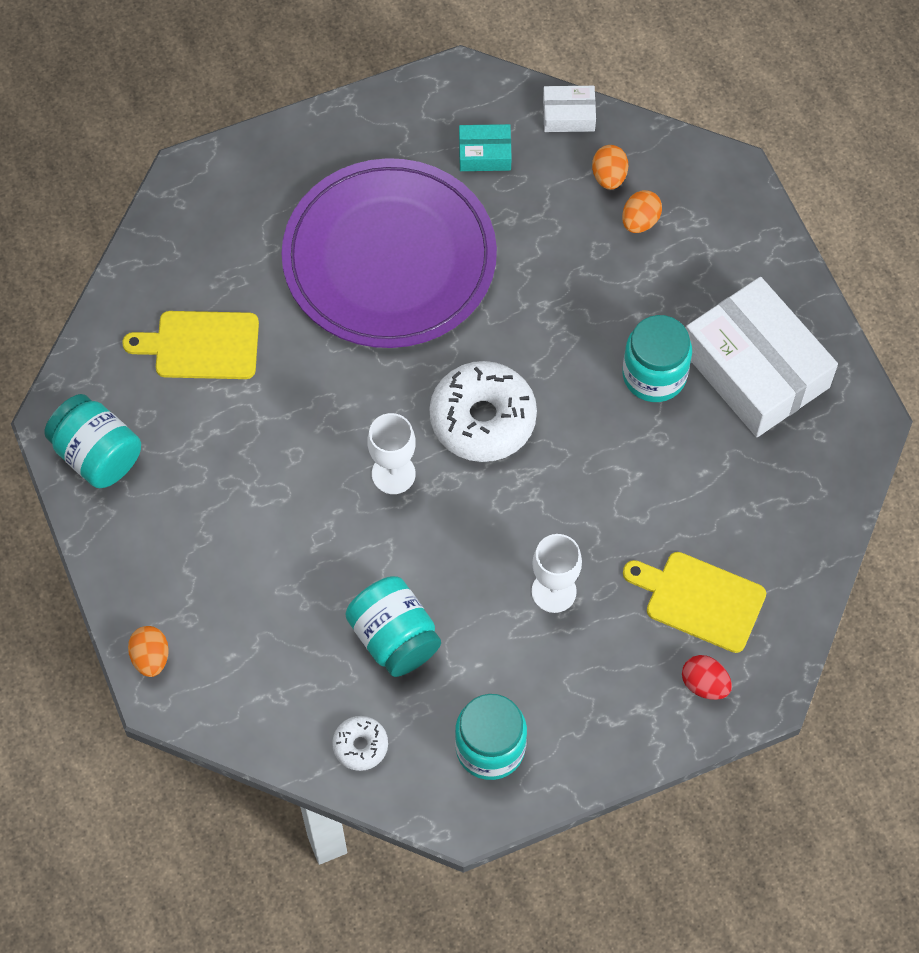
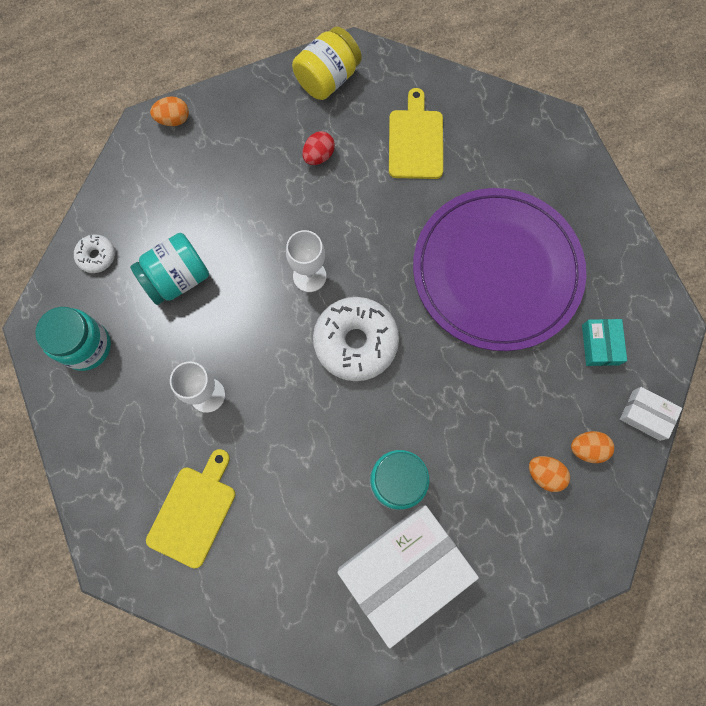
camera: 90 degrees right, 10 degrees up
turquoise jar [44,394,141,488] -> yellow jar [292,27,362,100]
white box [543,86,596,132] -> white box turned 60 degrees counterclockwise [620,387,682,441]
red egg [682,655,732,700] -> red egg moved to [302,131,335,165]

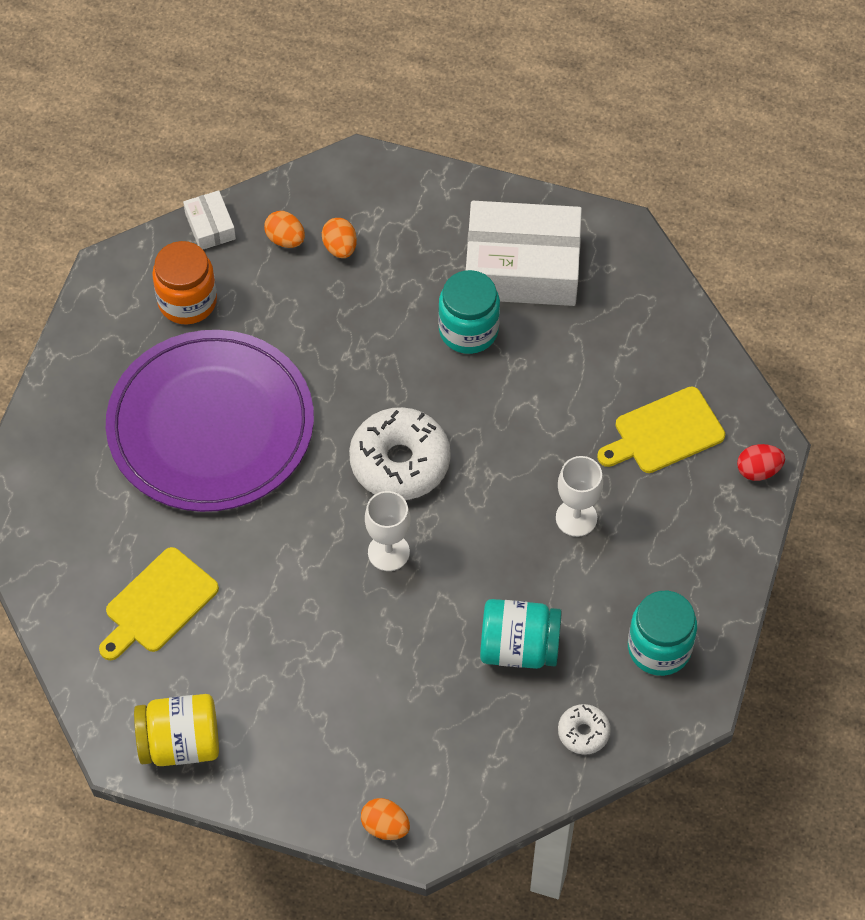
camera: 140 degrees left, 15 degrees down
red egg [302,131,335,165] -> red egg moved to [737,444,785,481]
turquoise box [582,319,627,366] -> orange jar [152,241,217,325]

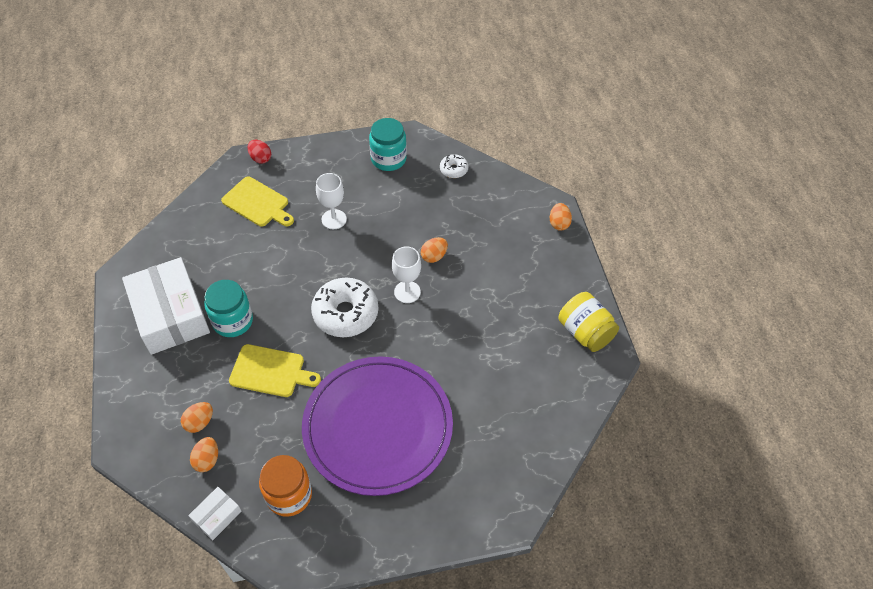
camera: 120 degrees left, 5 degrees down
yellow cutting board [99,547,219,660] -> yellow cutting board moved to [229,344,321,397]
turquoise jar [480,599,562,669] -> none
none -> orange egg [421,237,448,263]

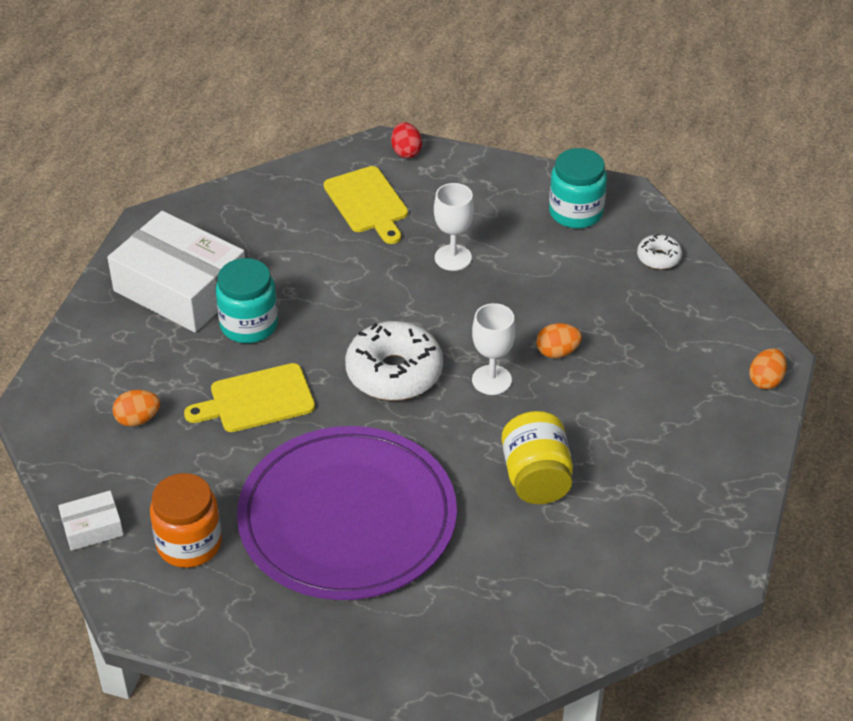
camera: 30 degrees right, 10 degrees down
white box [122,257,210,355] -> white box turned 60 degrees counterclockwise [107,211,245,332]
orange egg [190,437,218,472] -> none
yellow cutting board [229,344,321,397] -> yellow cutting board turned 120 degrees clockwise [184,363,315,432]
yellow jar [558,292,619,352] -> yellow jar moved to [502,411,573,504]

